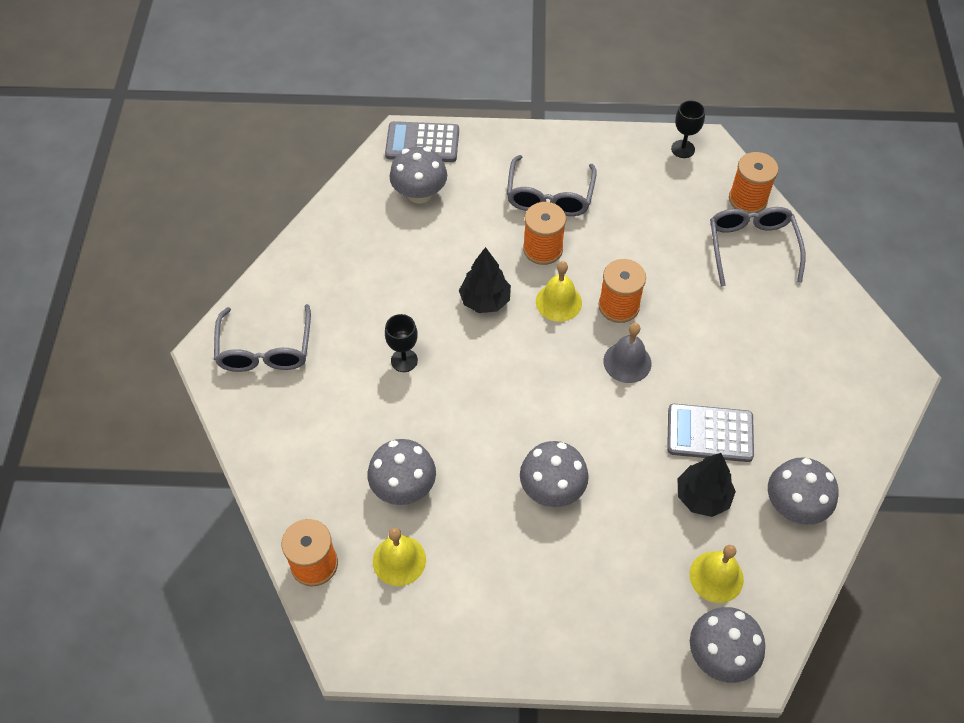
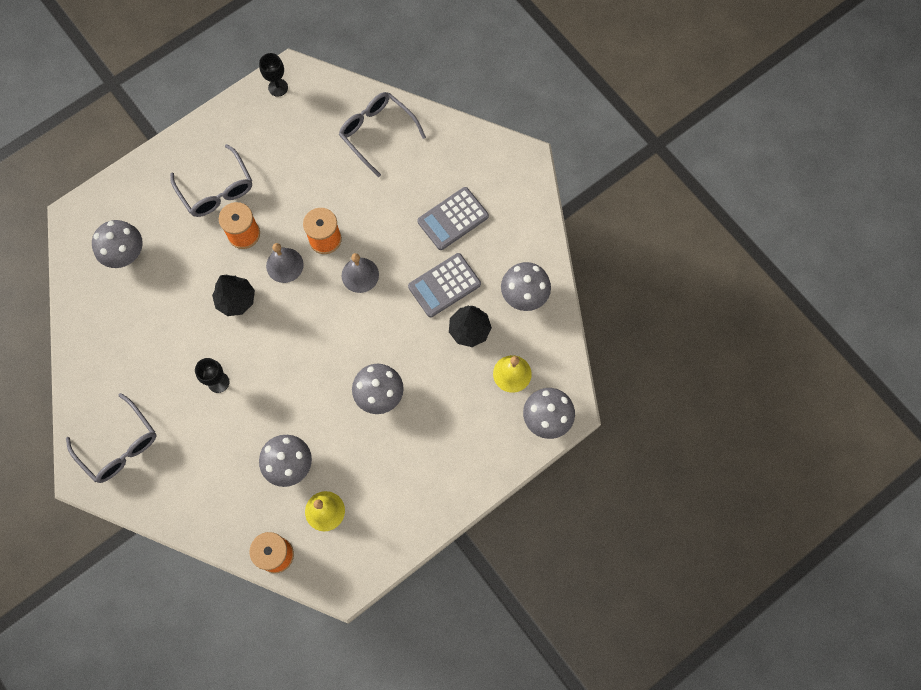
camera: 40 degrees left, 15 degrees up
grey calculator [385,121,459,162] -> grey calculator moved to [417,187,489,250]
yellow bell [536,261,582,322] -> grey bell [266,243,304,283]
orange spool [729,152,779,214] -> none

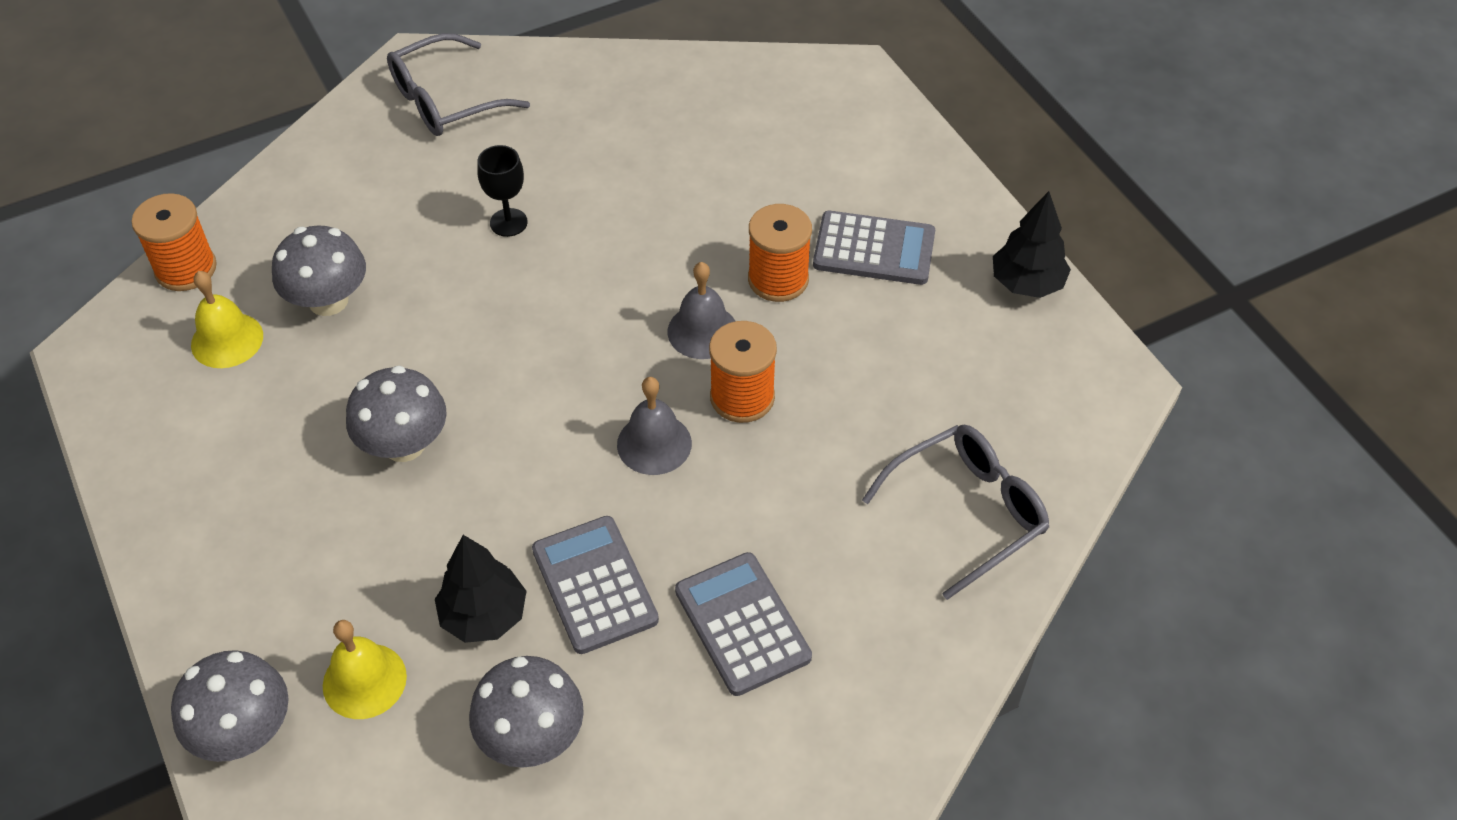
camera: 100 degrees right, 20 degrees down
grey mushroom [92,220,143,268] -> none
grey glasses [170,144,252,217] -> grey calculator [813,211,935,285]
black tree [212,275,255,316] -> black tree moved to [993,191,1071,298]
black goblet [259,53,288,97] -> none

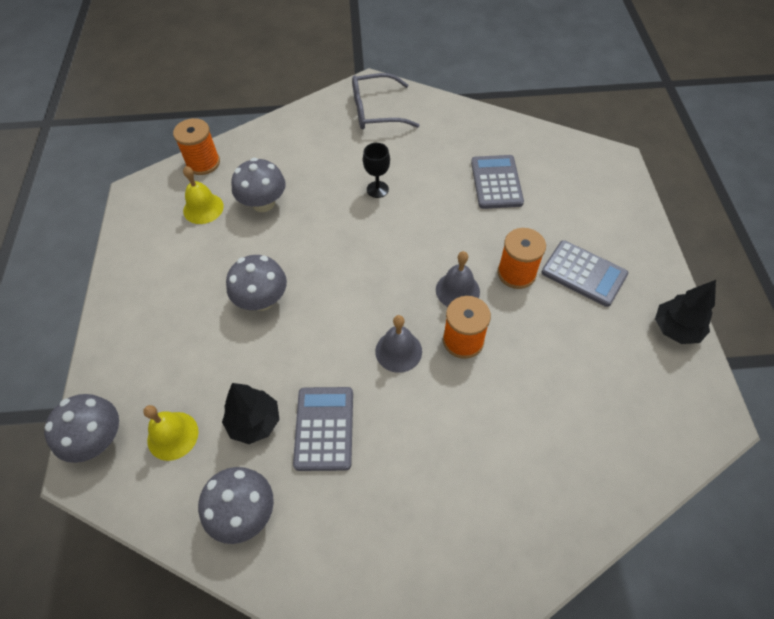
camera: 25 degrees right, 5 degrees up
grey calculator [675,552,812,696] -> grey calculator moved to [471,155,524,209]
grey glasses [862,425,1049,600] -> none

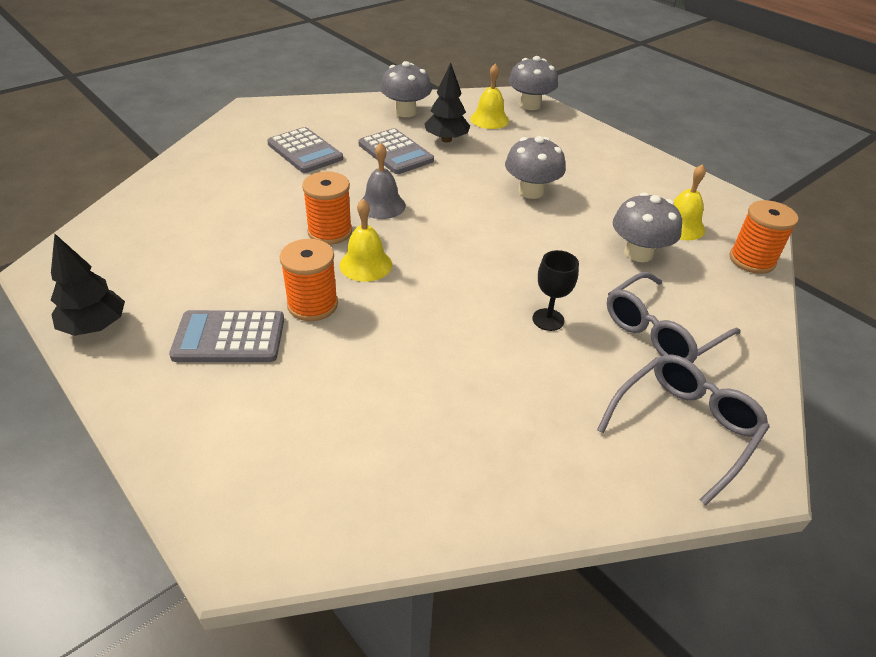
camera: 140 degrees right, 15 degrees down
grey bell [436,251,480,307] -> yellow bell [339,199,392,282]
grey calculator [471,155,524,209] -> grey calculator moved to [267,127,343,173]
none -> grey glasses [607,272,741,363]

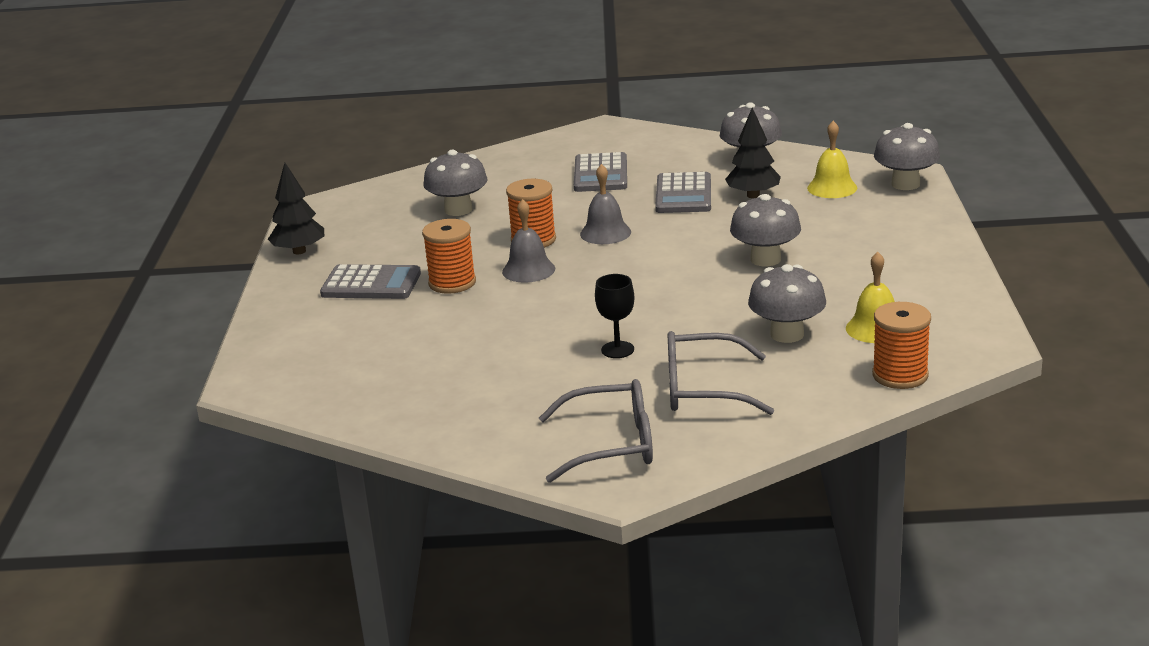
camera: 45 degrees right, 15 degrees down
grey calculator [169,310,284,362] -> grey calculator turned 150 degrees clockwise [320,264,421,299]
yellow bell [339,199,392,282] -> grey bell [502,199,555,283]
none -> grey mushroom [423,150,488,216]

